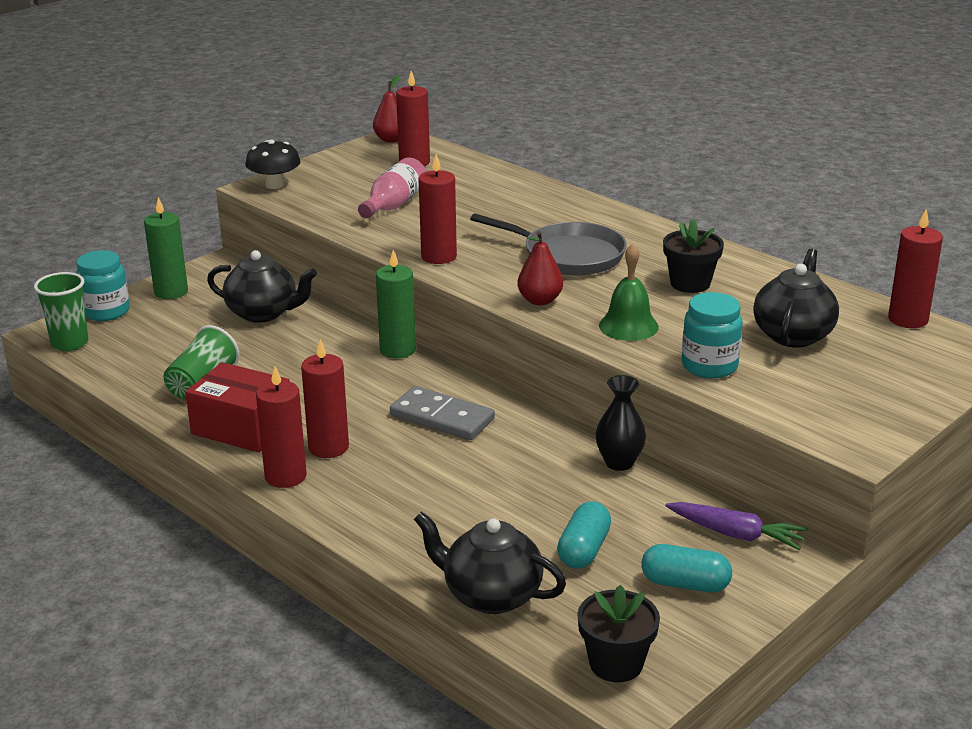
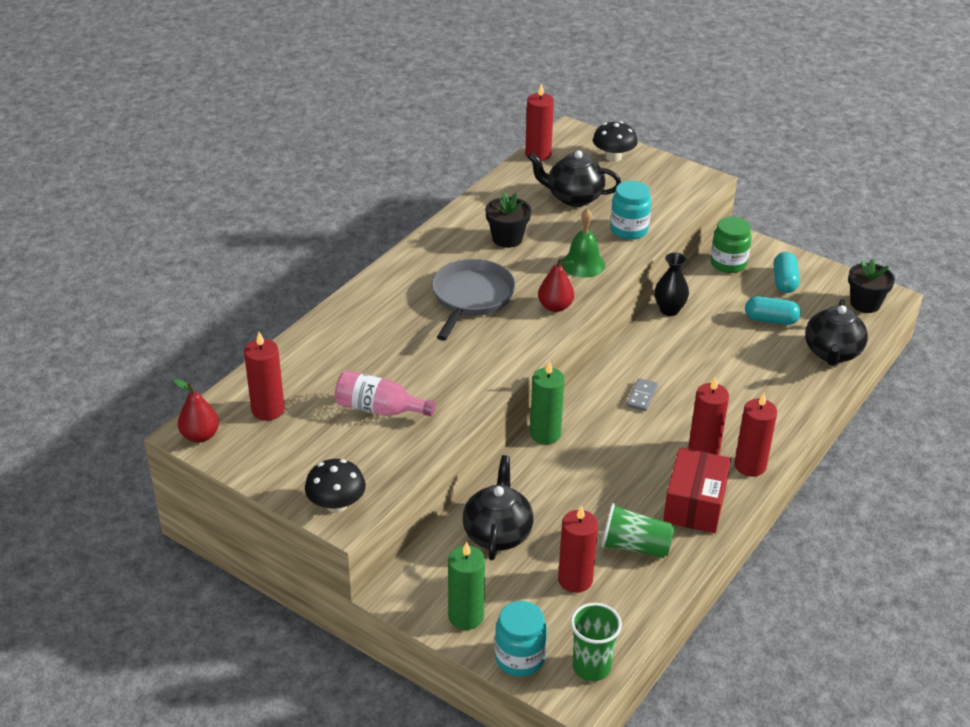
camera: 100 degrees left, 10 degrees up
grey domino [390,386,495,440] -> grey domino [627,378,658,411], size x0.56
red candle [419,154,457,264] -> red candle moved to [558,505,598,593]
purple carrot [666,502,808,550] -> green jar [710,217,752,273]
none -> black mushroom [593,121,638,162]

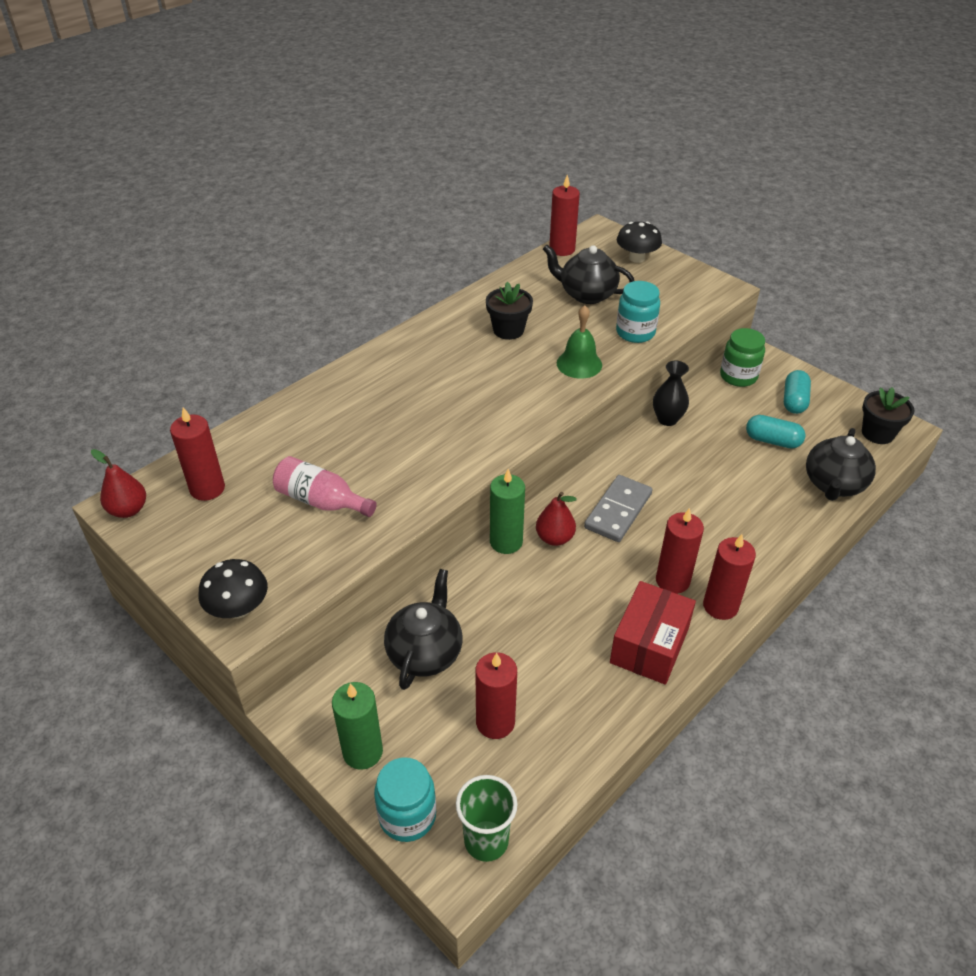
camera: 10 degrees right, 5 degrees up
grey pan [432,259,516,341] -> none
red pear [538,257,575,312] -> red pear moved to [536,492,577,546]
green cup [601,503,674,558] -> none
grey domino [627,378,658,411] -> grey domino [584,475,652,542], size x1.79

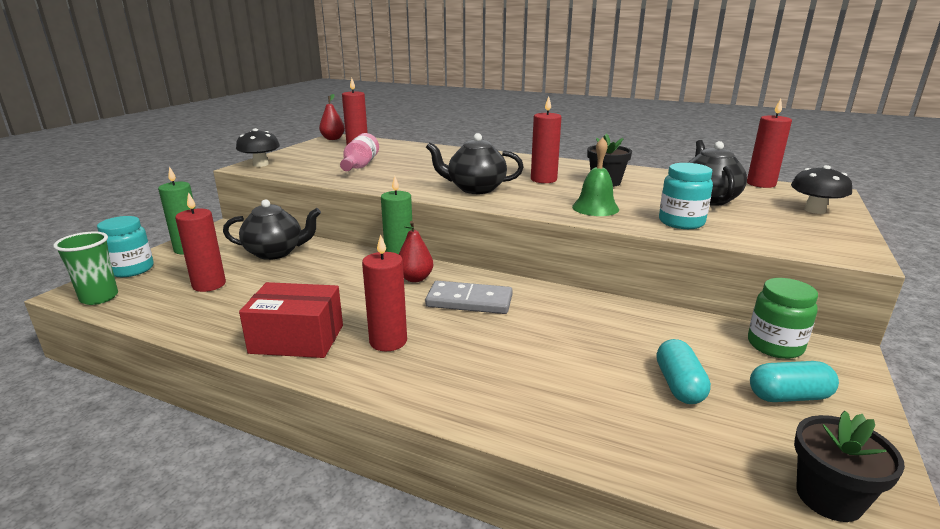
camera: 70 degrees right, 20 degrees down
black vase [653,361,689,426] -> none
red candle [703,534,756,620] -> red candle moved to [531,96,562,183]
black teapot [806,428,876,501] -> black teapot moved to [426,133,524,194]

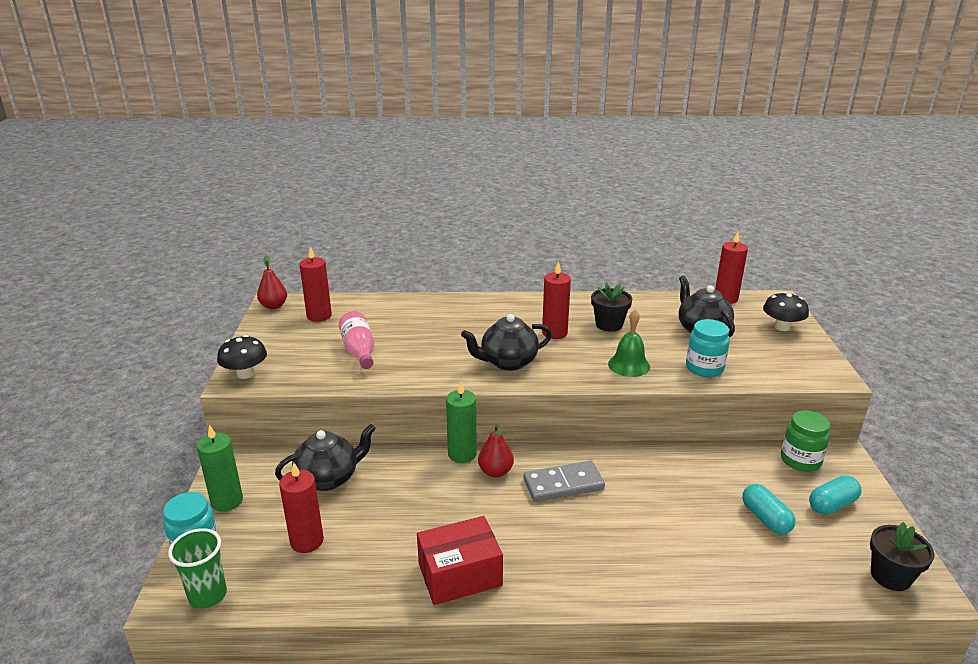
camera: 25 degrees left, 5 degrees up
red candle [362,234,407,351] -> none

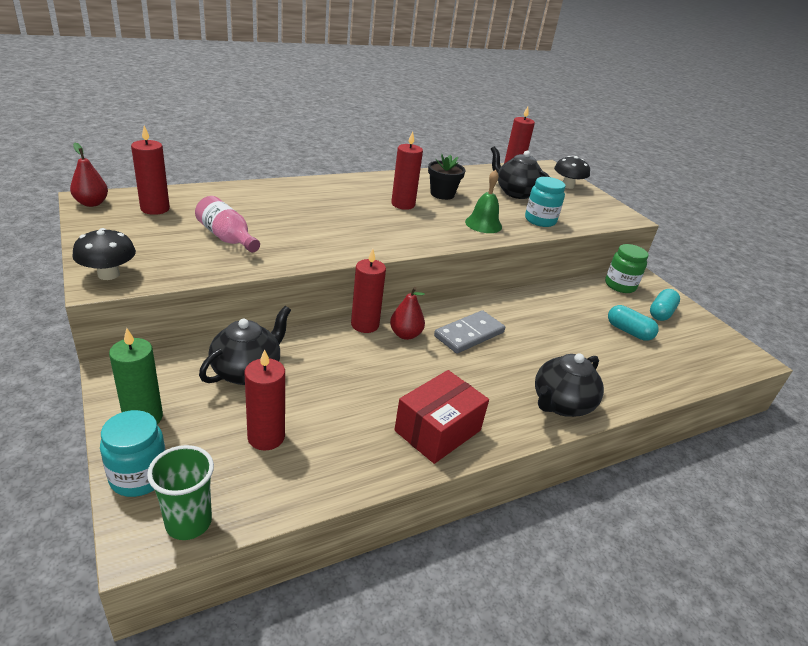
camera: 30 degrees left, 5 degrees up
green candle [446,381,477,463] -> red candle [351,249,386,333]
black teapot [461,314,552,371] -> black teapot moved to [535,353,604,417]
black flower pot [870,522,935,591] -> none

